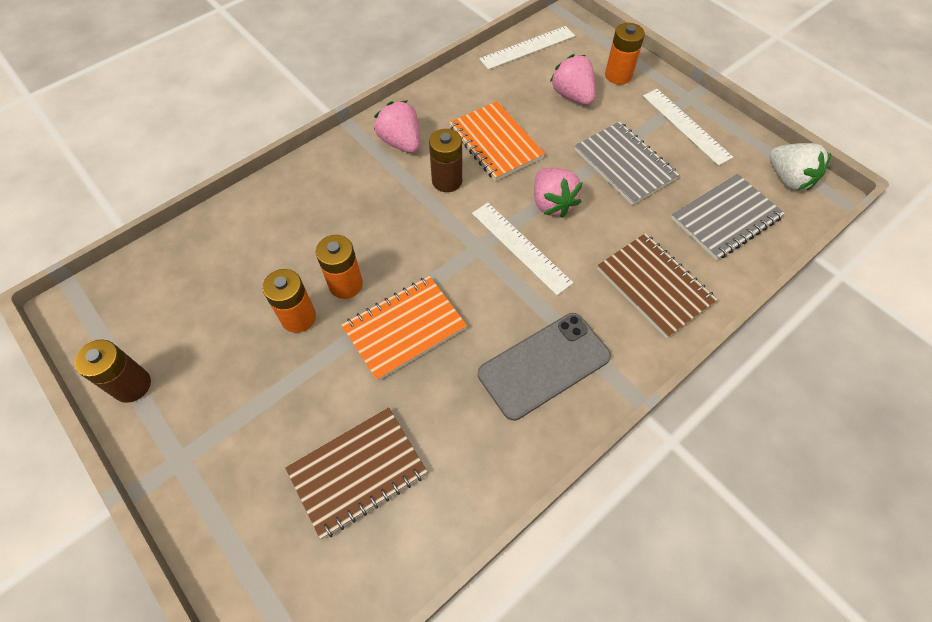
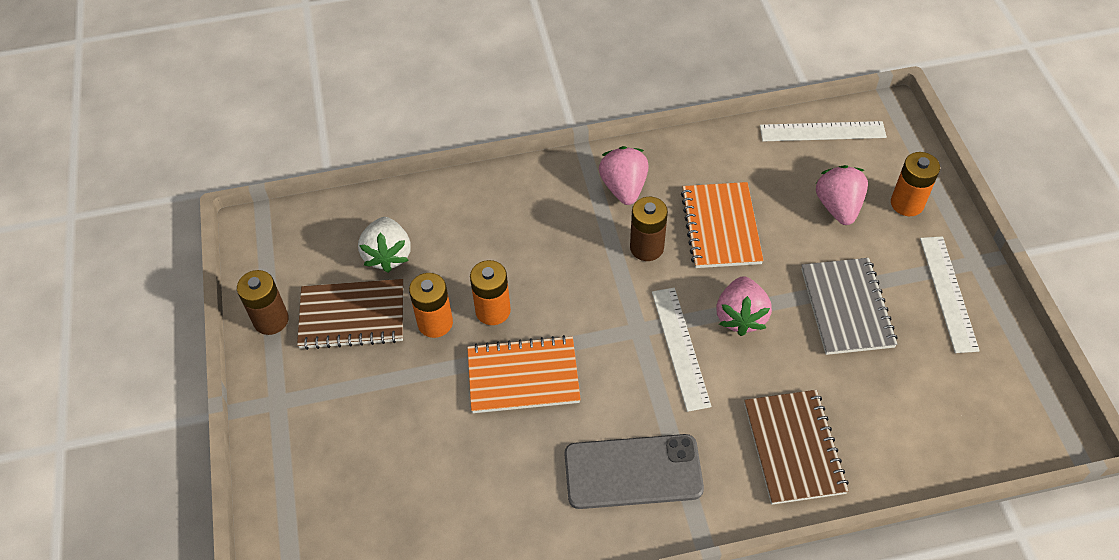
camera: 30 degrees right, 5 degrees down
brown notebook [285,407,427,539] -> brown notebook moved to [297,279,403,350]
grey notebook [671,174,785,260] -> none
white strawberry [769,143,831,191] -> white strawberry moved to [358,217,411,273]

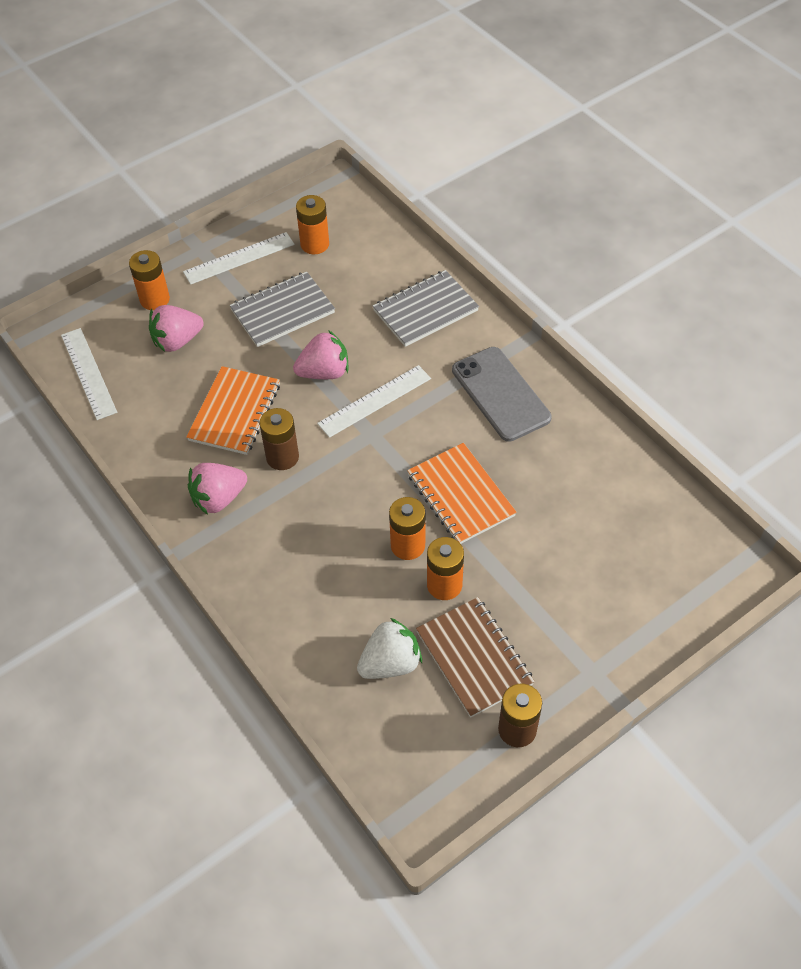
camera: 115 degrees left, 0 degrees up
orange notebook [681,182,764,268] -> orange notebook turned 45 degrees counterclockwise [186,366,280,455]
brown notebook [744,390,849,505] -> grey notebook [373,270,479,347]
none -> orange battery [296,195,329,254]

